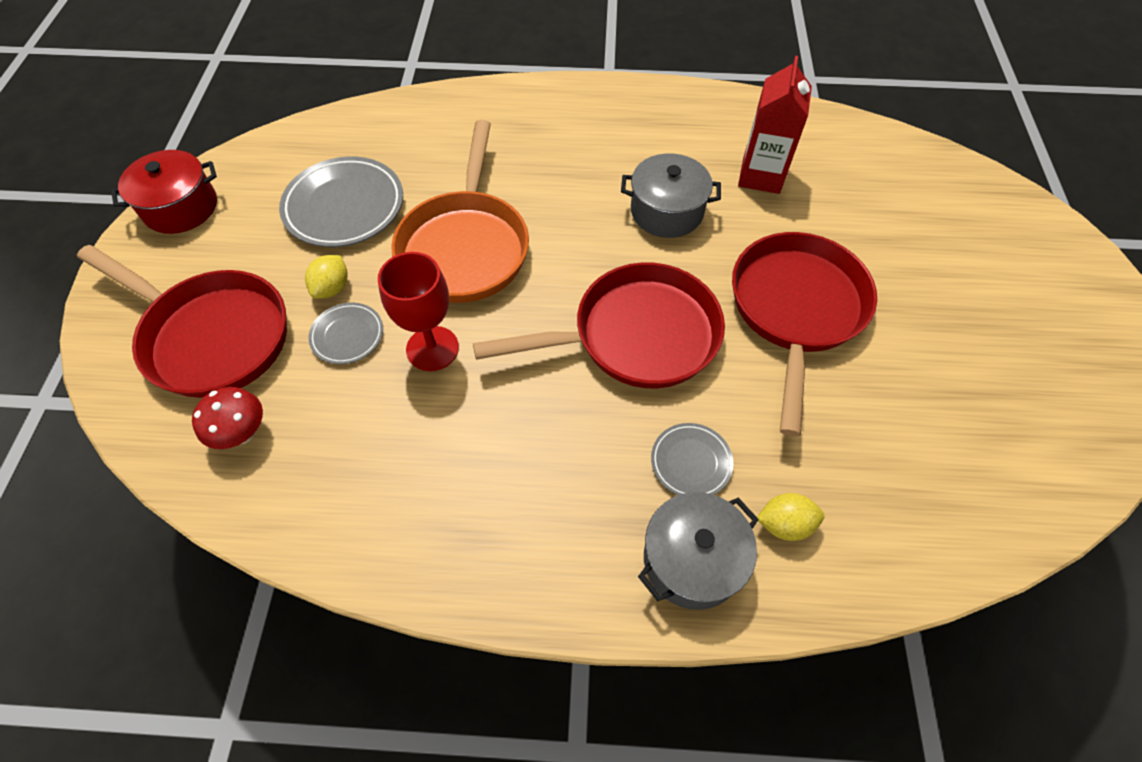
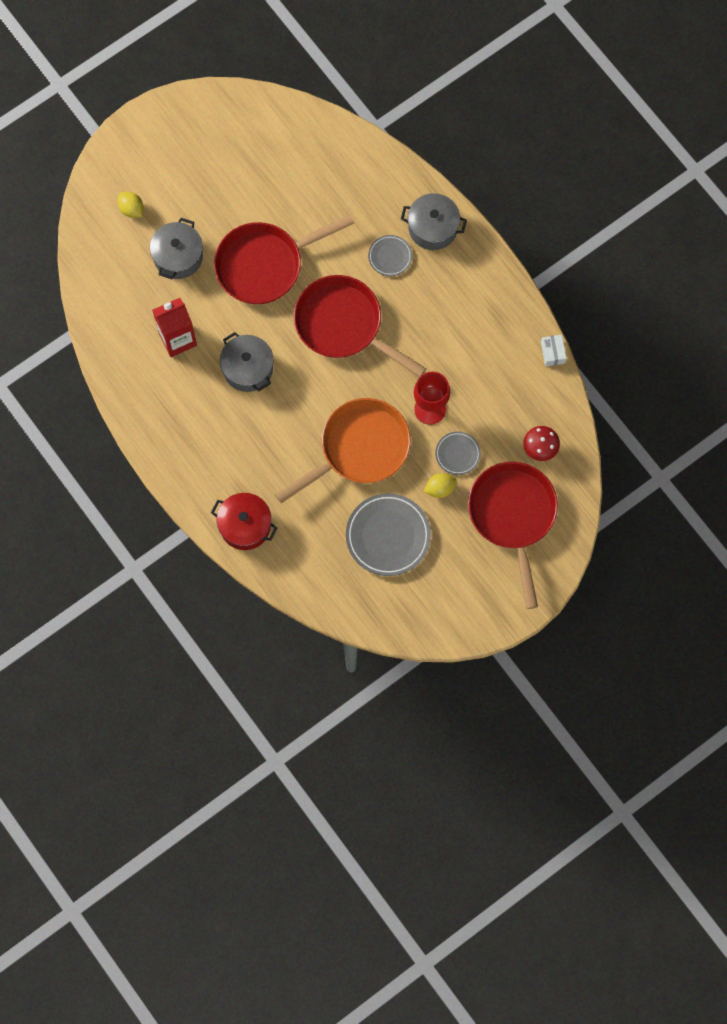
camera: 130 degrees left, 15 degrees up
red pot [111,150,217,234] -> red pot moved to [211,493,277,550]
yellow lemon [757,493,824,541] -> yellow lemon moved to [118,192,143,218]
none -> grey pot [150,218,203,279]
none -> white box [541,335,567,366]

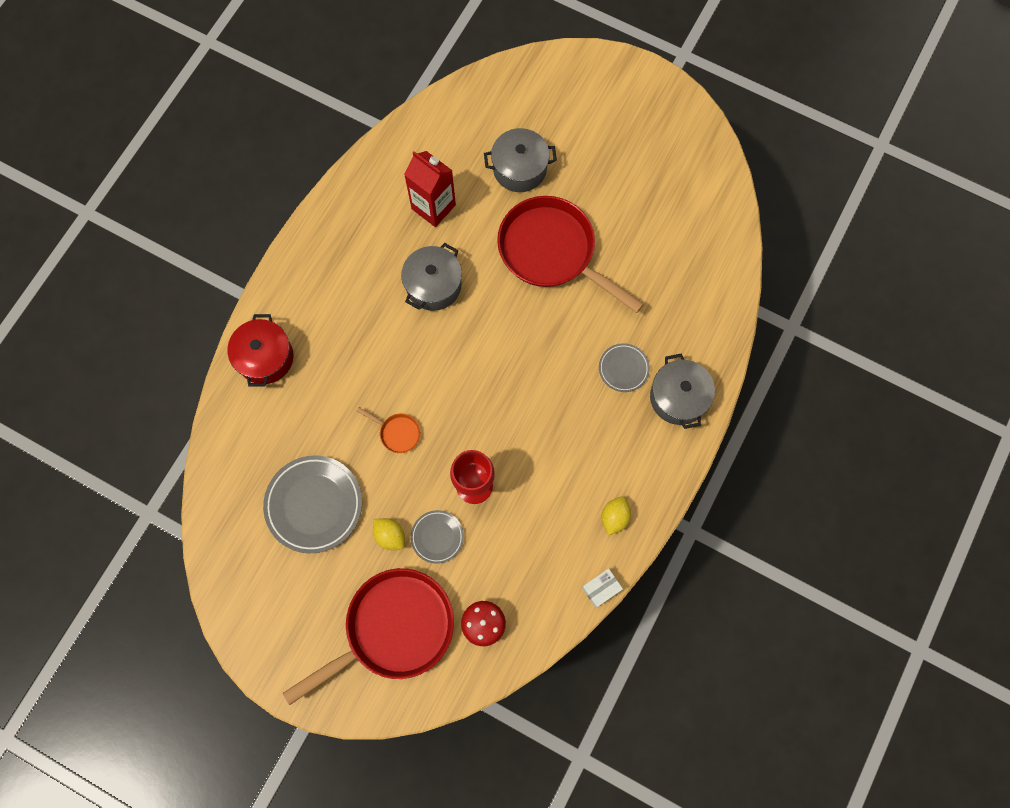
camera: 65 degrees right, 0 degrees up
yellow lemon [118,192,143,218] -> yellow lemon moved to [602,497,631,535]
orange pan [275,398,411,503] -> orange pan [357,407,421,453], size x0.40
red pan [294,275,426,377] -> none

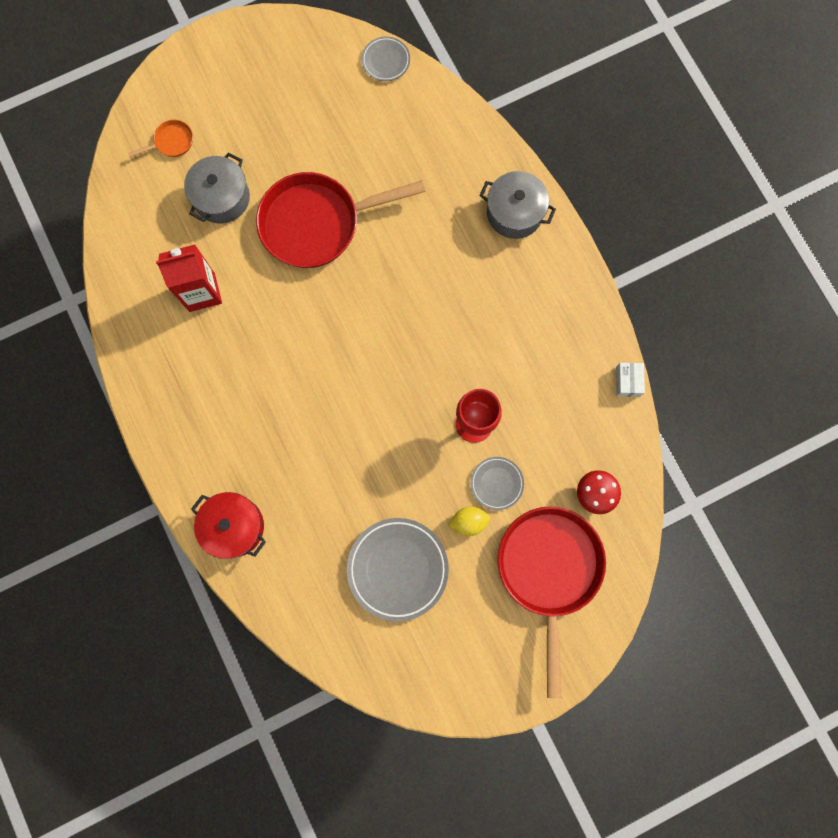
camera: 55 degrees left, 5 degrees up
orange pan [357,407,421,453] -> orange pan moved to [128,120,193,158]
grey pot [401,243,462,311] -> none
grey plate [599,343,650,392] -> grey plate moved to [362,36,410,81]
yellow lemon [602,497,631,535] -> none

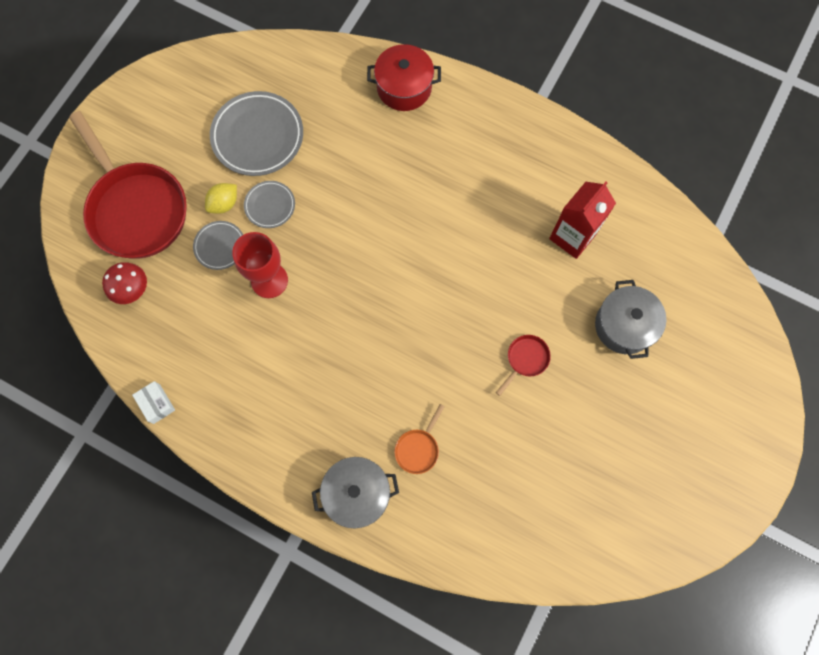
camera: 145 degrees right, 5 degrees down
orange pan [128,120,193,158] -> orange pan moved to [394,404,445,474]
red pan [256,172,425,268] -> red pan [496,335,551,396], size x0.40
grey plate [362,36,410,81] -> grey plate moved to [244,181,295,228]

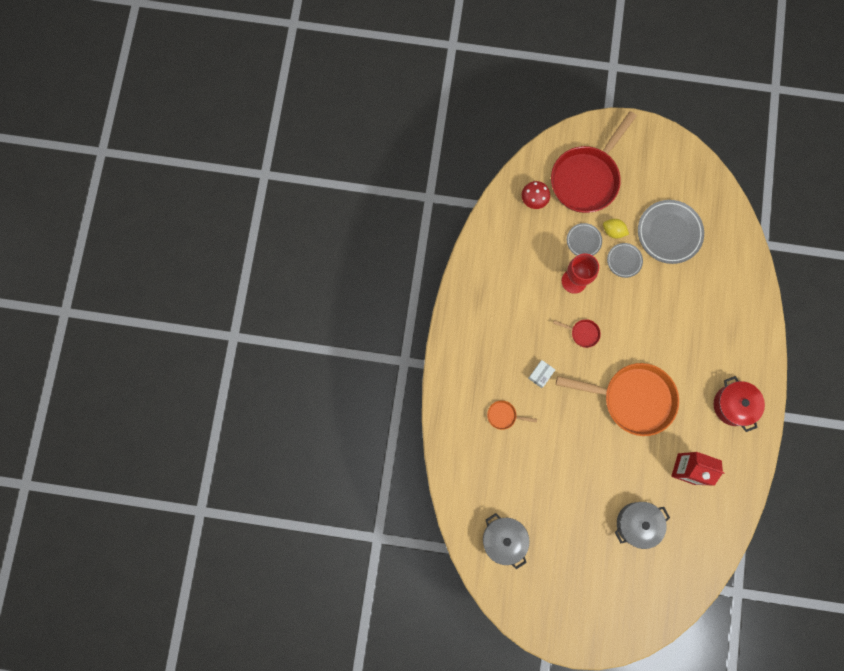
camera: 70 degrees right, 5 degrees up
white box [132,381,175,424] -> white box moved to [528,360,555,388]
grey pot [312,457,399,528] -> grey pot moved to [483,513,530,569]
red pot [367,44,441,111] -> red pot moved to [714,376,765,432]
red pan [496,335,551,396] -> red pan moved to [553,319,601,348]
none -> orange pan [556,363,679,436]

